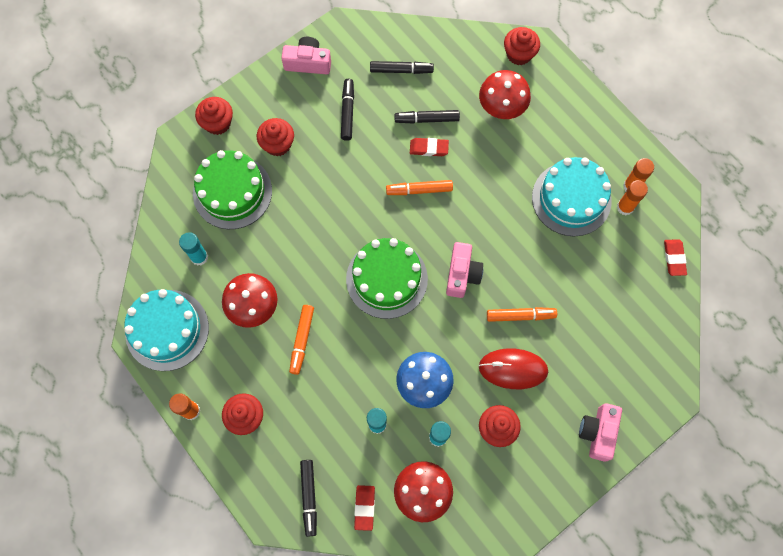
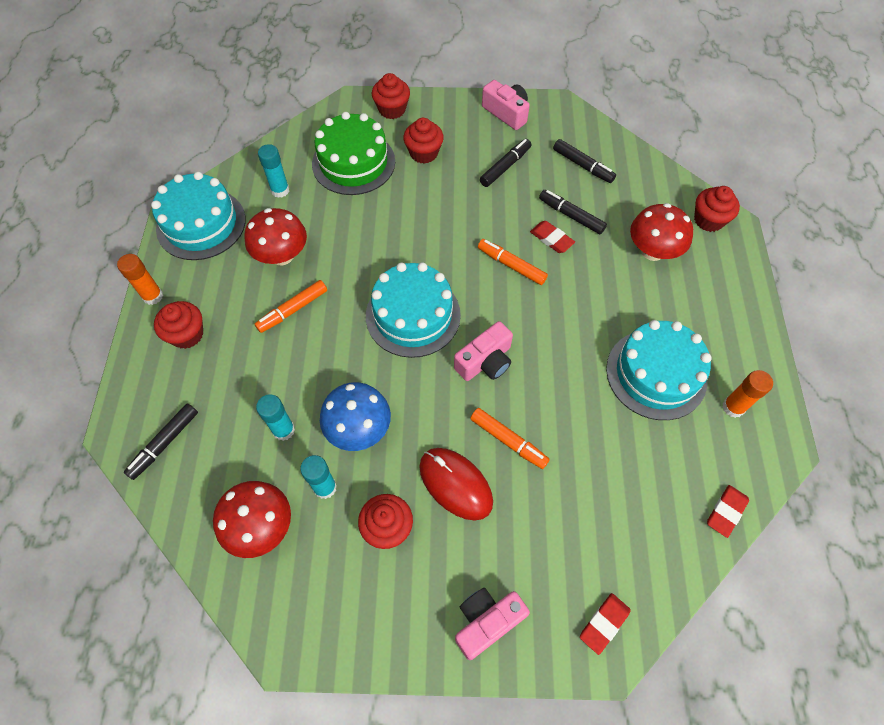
camera: 40 degrees right, 10 degrees down
green cake [346,238,428,319] -> turquoise cake [366,262,461,358]
red eraser [354,485,375,531] -> red eraser moved to [580,593,631,655]
orange glue stick [617,180,648,215] -> none

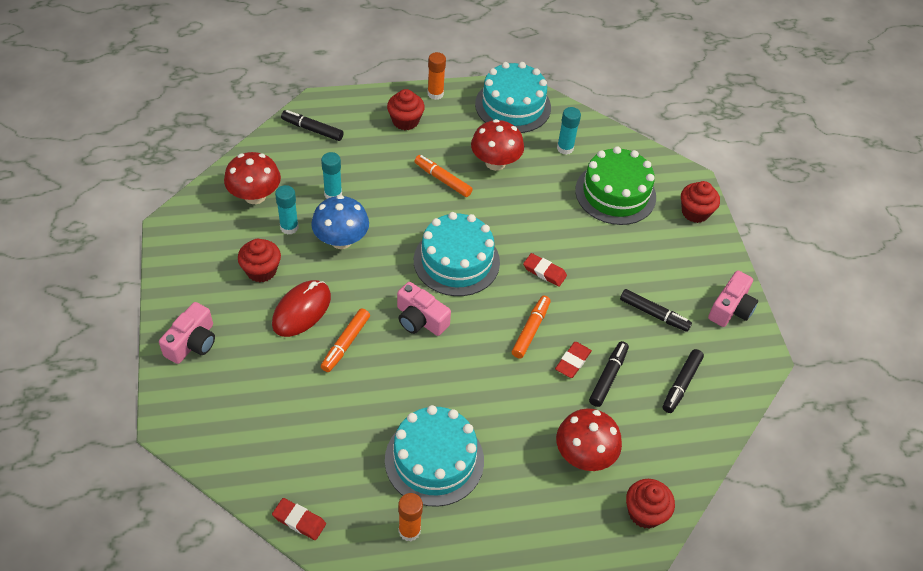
camera: 75 degrees right, 10 degrees down
red cupcake [403,118,444,164] -> none
pink camera [455,588,530,660] -> pink camera turned 75 degrees clockwise [159,302,215,364]
red eraser [580,593,631,655] -> red eraser moved to [523,253,567,287]

